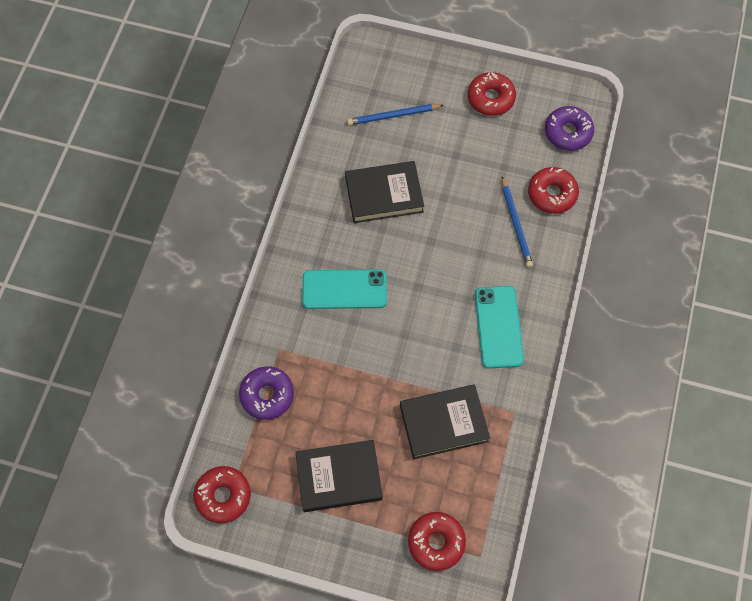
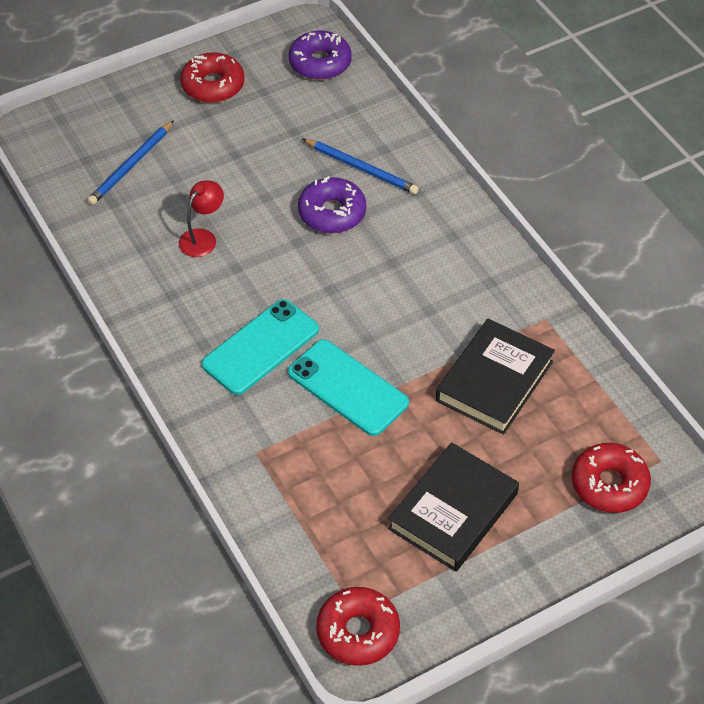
camera: 45 degrees left, 15 degrees down
purple donut [239,366,294,420] -> purple donut moved to [298,176,366,233]
black book [345,161,424,223] -> red lamp [179,180,224,257]
turquoise phone [475,286,524,369] -> turquoise phone moved to [288,339,409,436]
red donut [528,167,579,214] -> none

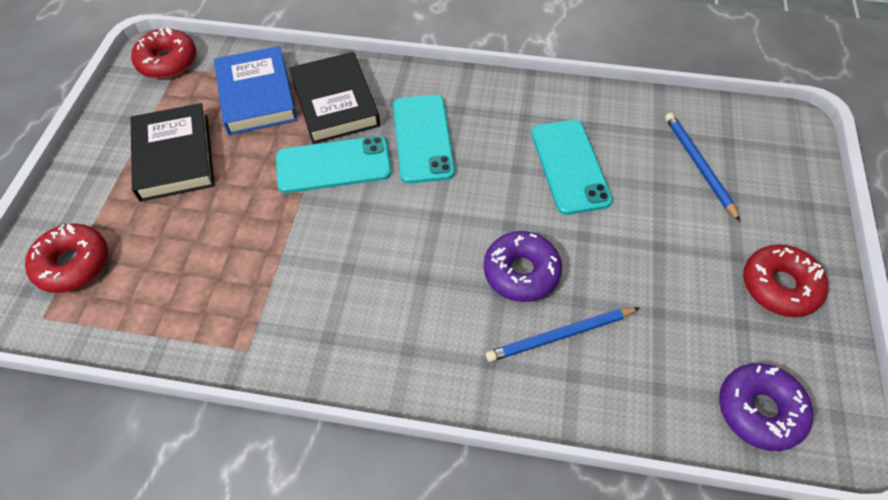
camera: 130 degrees right, 5 degrees up
red lamp [179,180,224,257] -> turquoise phone [531,120,613,215]
black book [436,319,555,435] -> black book moved to [289,52,380,144]
none -> blue book [214,46,297,135]

